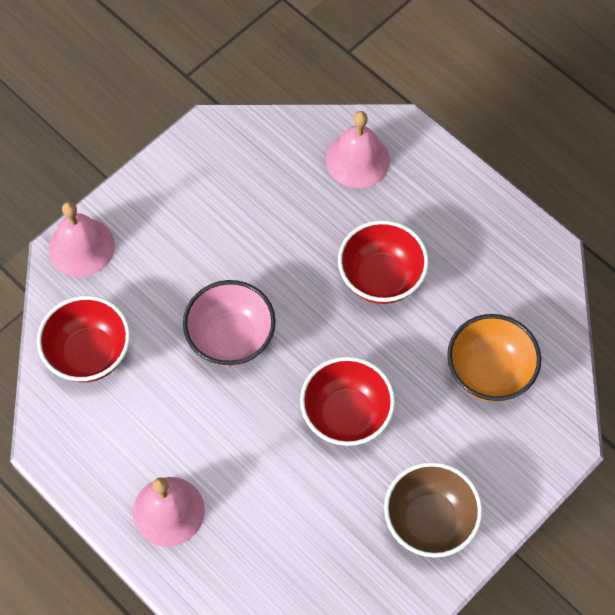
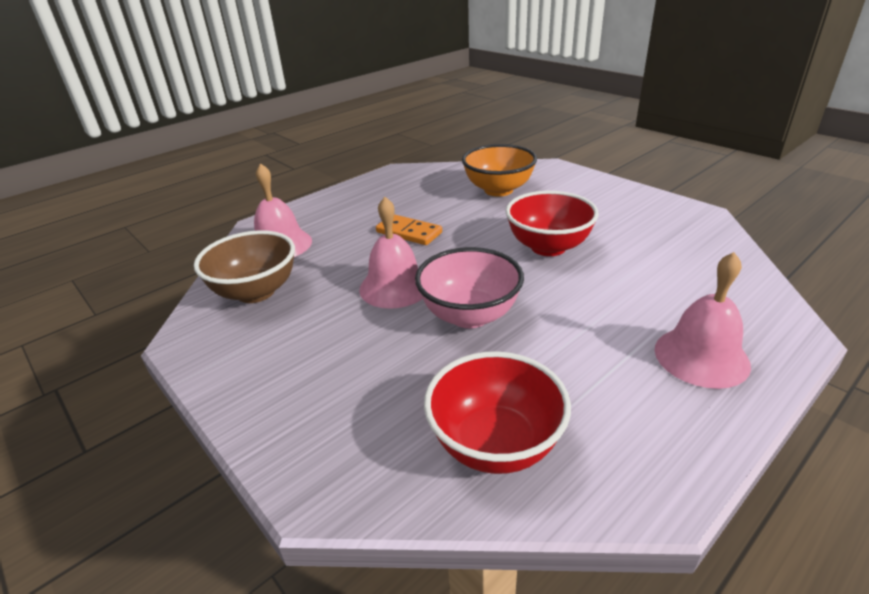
camera: 85 degrees left, 30 degrees down
pink bell [49,202,115,277] -> pink bell moved to [359,197,423,309]
red bowl [338,220,429,304] -> orange domino [376,214,442,245]
brown bowl [384,462,483,558] -> brown bowl moved to [194,230,295,303]

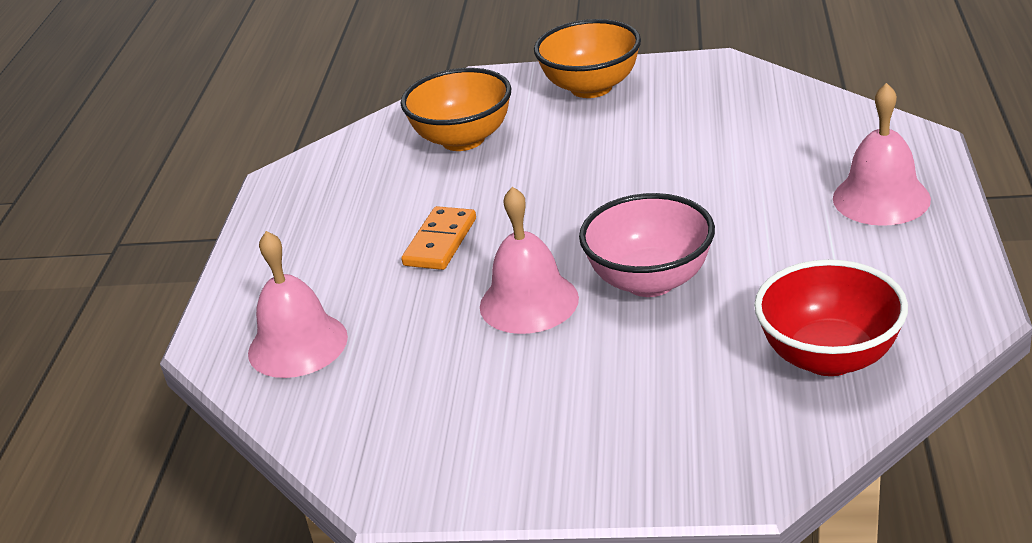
camera: 40 degrees left, 0 degrees up
brown bowl [194,230,295,303] -> none
orange domino [376,214,442,245] -> orange domino turned 60 degrees counterclockwise [401,206,476,270]
red bowl [505,191,599,256] -> none
none -> orange bowl [534,19,641,98]

